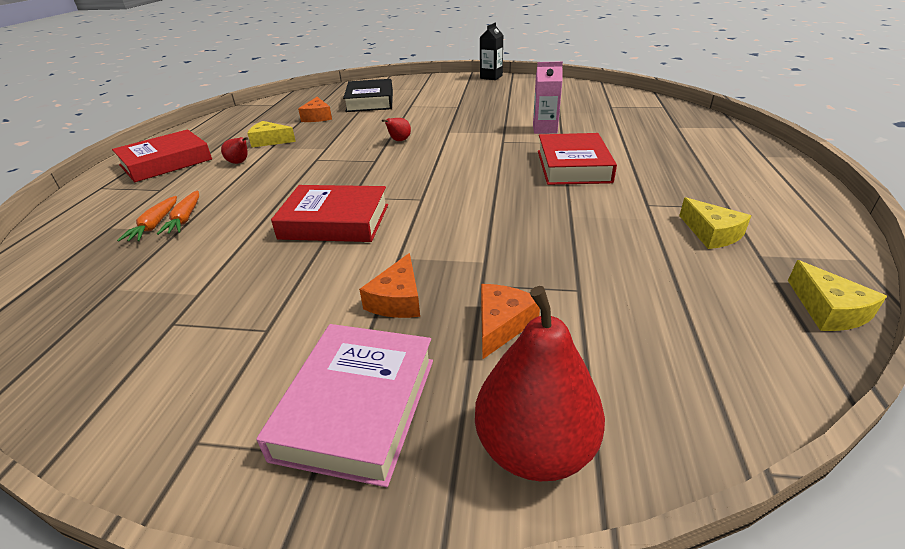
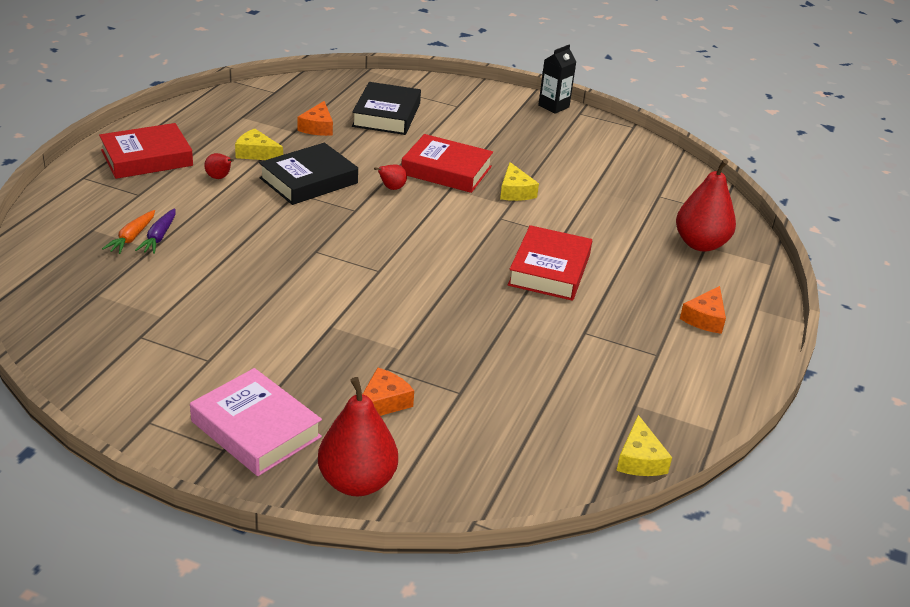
camera: 10 degrees right, 0 degrees up
orange carrot [157,191,199,235] -> purple carrot [135,208,176,254]
pink book [256,324,433,487] -> pink book turned 75 degrees counterclockwise [190,368,322,476]
red book [271,185,388,242] -> red book moved to [401,134,493,193]
orange cheese [359,253,420,318] -> orange cheese moved to [680,286,726,334]
pink carton [533,61,563,134] -> none
yellow cheese [679,197,751,249] -> yellow cheese moved to [500,162,539,201]
none -> black book [259,143,358,205]
none -> red pear [676,159,736,252]

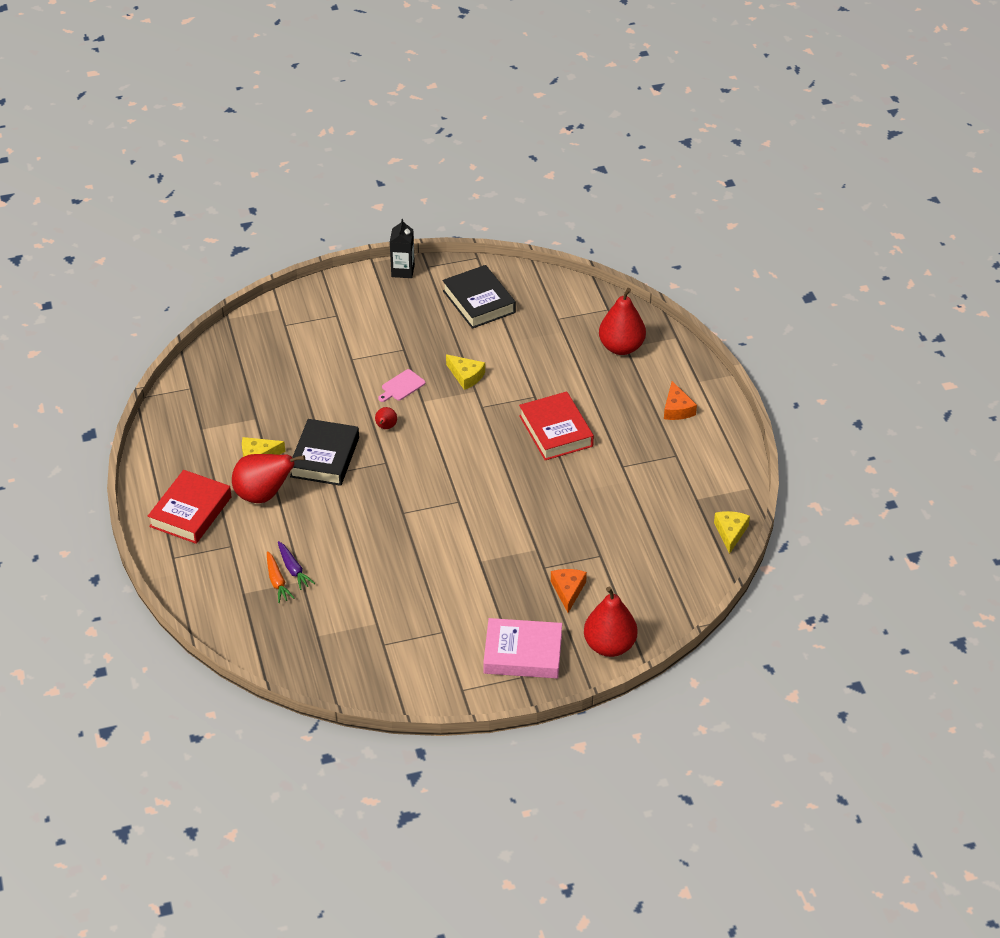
camera: 35 degrees left, 10 degrees up
red pear [204,153,234,179] -> red pear [232,454,305,503], size x2.19
orange cheese [297,101,333,136] -> none
black book [352,82,421,135] -> black book moved to [442,265,516,329]
red book [401,134,493,193] -> pink cutting board [378,369,425,402]
yellow cheese [616,415,672,476] -> yellow cheese turned 135 degrees counterclockwise [714,511,750,554]

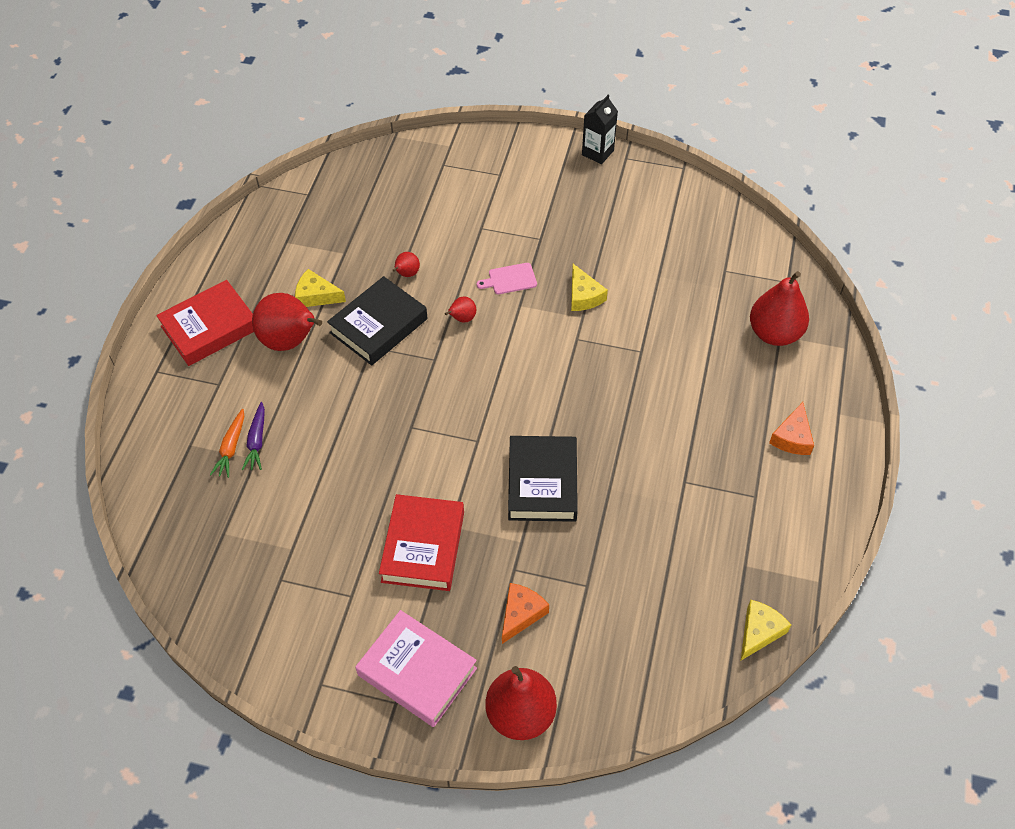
camera: 30 degrees right, 10 degrees up
black book [442,265,516,329] -> black book moved to [508,436,578,522]
red book [519,391,594,460] -> red book moved to [379,494,464,591]
none -> red pear [393,252,420,277]

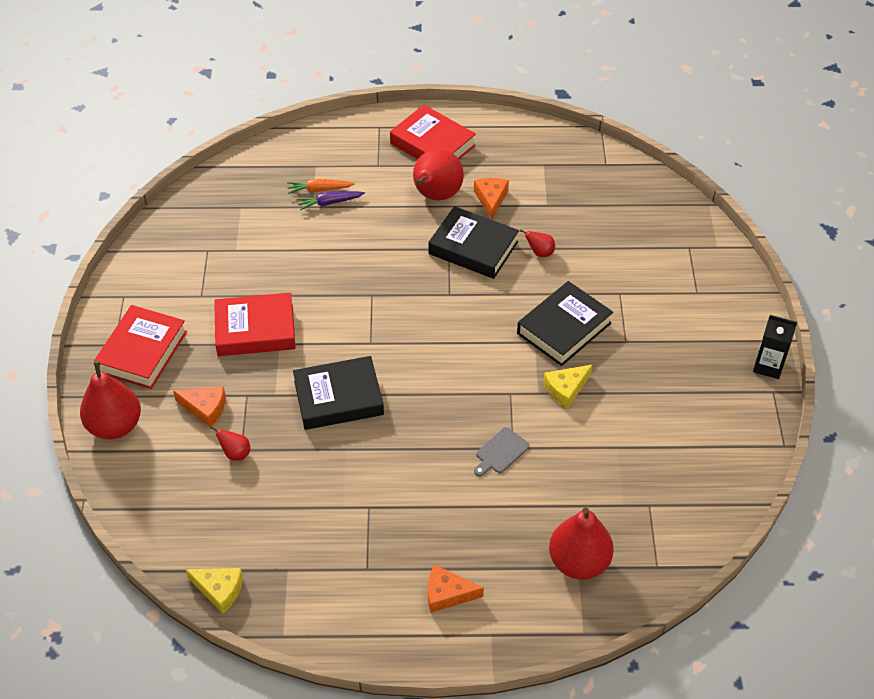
camera: 75 degrees right, 5 degrees down
yellow cheese [295,269,346,307] -> orange cheese [474,178,509,220]
pink book [355,610,477,727] -> red book [94,305,187,389]
red pear [445,296,476,323] -> red pear moved to [210,426,250,461]
pink cutting board [477,263,537,294] -> black book [517,281,613,366]
none -> grey cutting board [474,427,530,476]

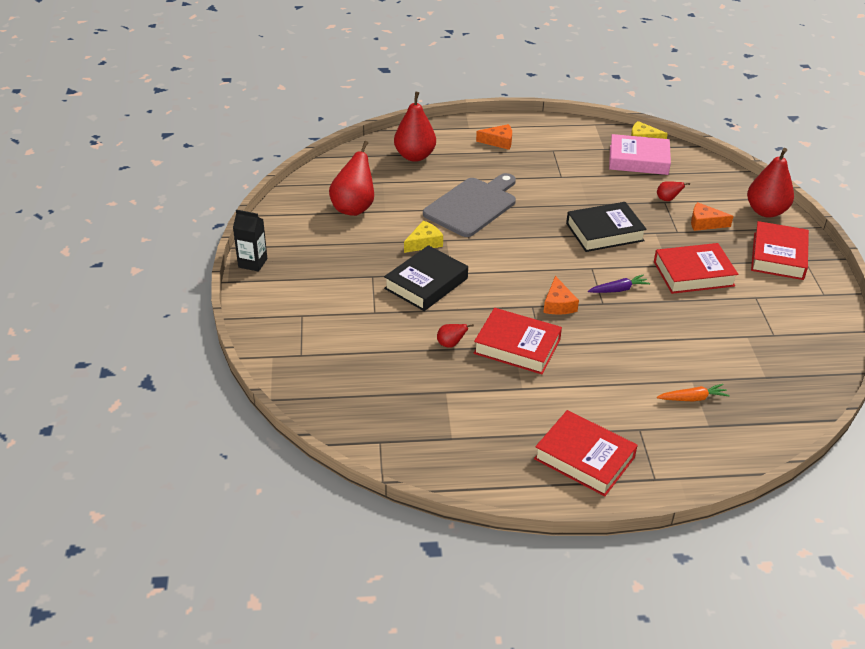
camera: 175 degrees right, 10 degrees down
purple carrot [297,191,365,210] -> purple carrot moved to [588,275,650,293]
red pear [413,149,464,200] -> red pear moved to [329,141,374,216]
black book [428,206,519,279] -> red book [474,308,562,374]
orange cheese [474,178,509,220] -> orange cheese moved to [543,276,579,315]
grey cutting board [474,427,530,476] -> grey cutting board [423,173,516,237], size x2.36
none -> pink book [609,134,671,175]

